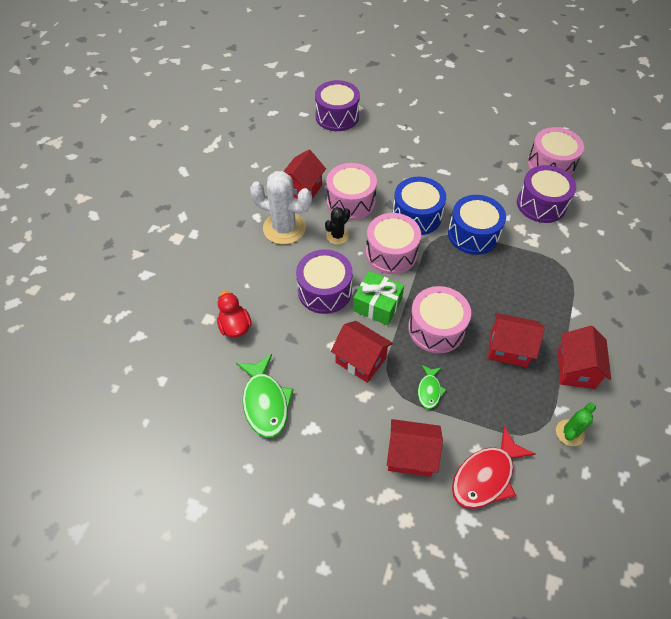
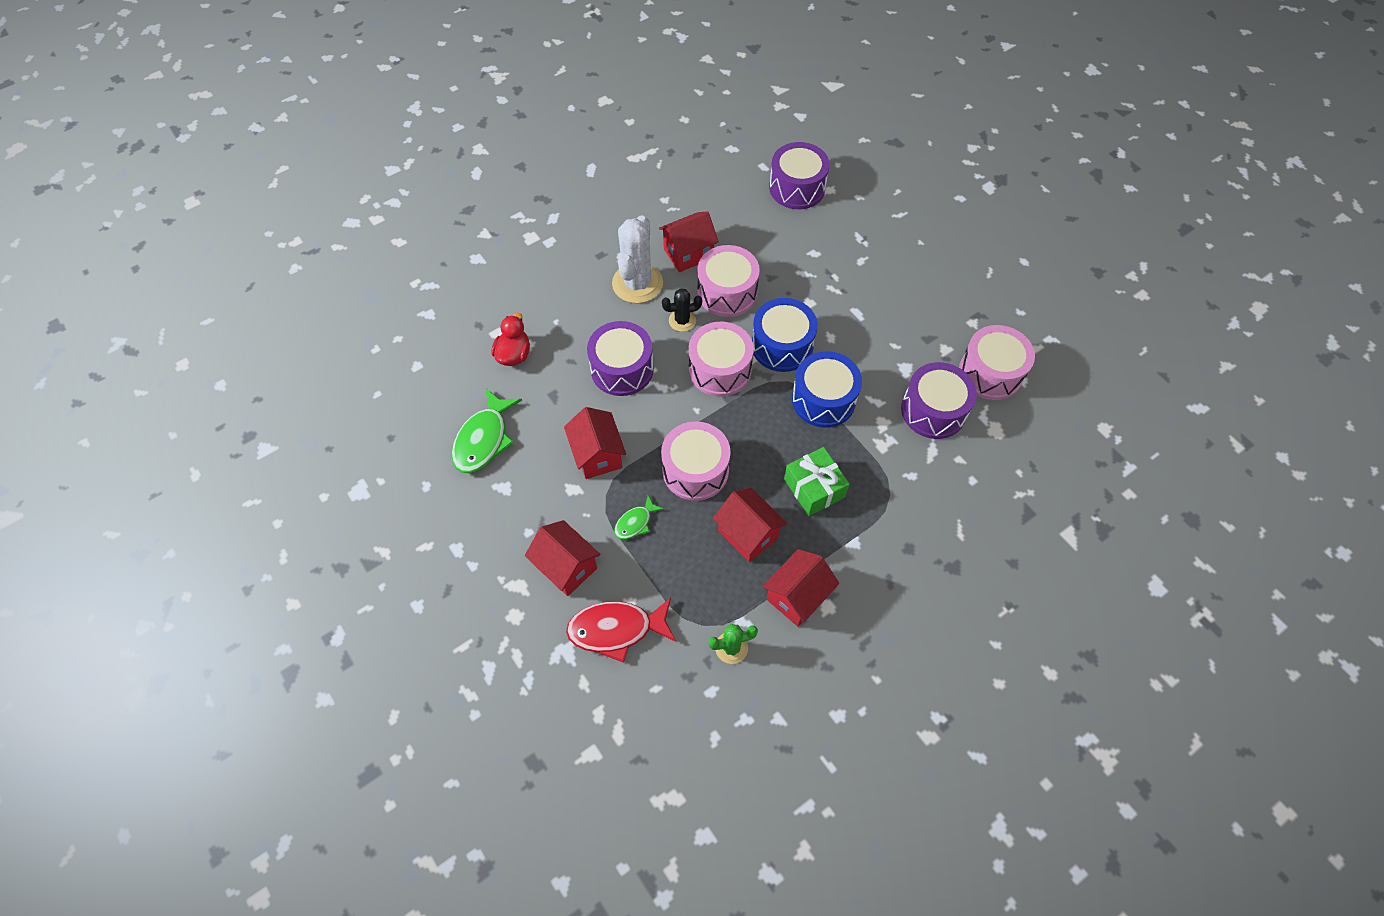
camera: 35 degrees right, 5 degrees up
white cactus [250,171,312,244] -> white cactus turned 45 degrees clockwise [612,215,663,303]
green gift [353,271,404,325] -> green gift moved to [784,447,850,516]

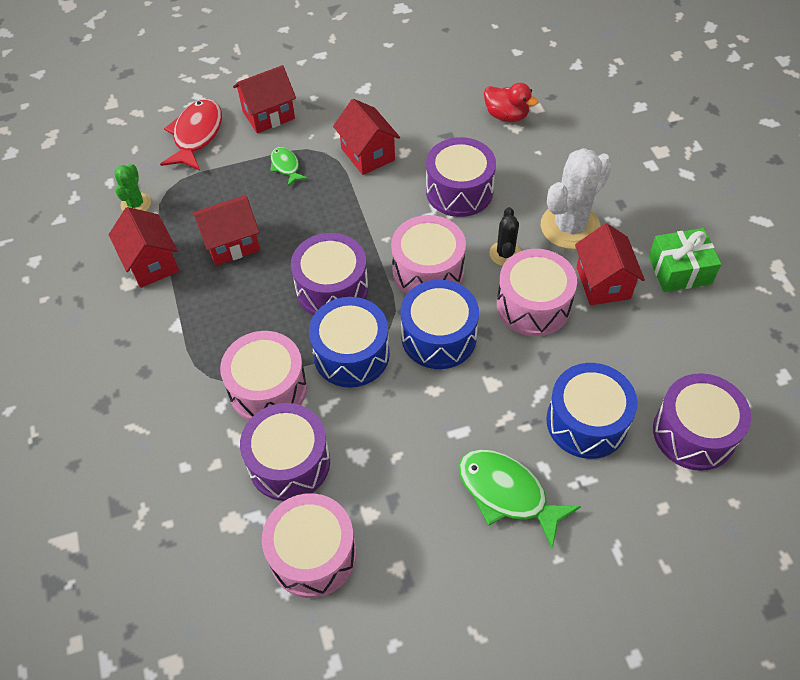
camera: 110 degrees right, 5 degrees down
green fish [452,388,522,473] -> green fish moved to [459,449,581,548]
red house [564,407,626,479] -> red house turned 60 degrees clockwise [333,99,400,175]
white cactus [612,215,663,303] -> white cactus turned 75 degrees counterclockwise [541,148,613,249]
pink drum [661,421,731,501] -> pink drum moved to [220,331,307,420]
green gift [784,447,850,516] -> green gift moved to [648,228,721,292]
none -> purple drum [291,233,368,315]
none -> blue drum [546,363,638,459]

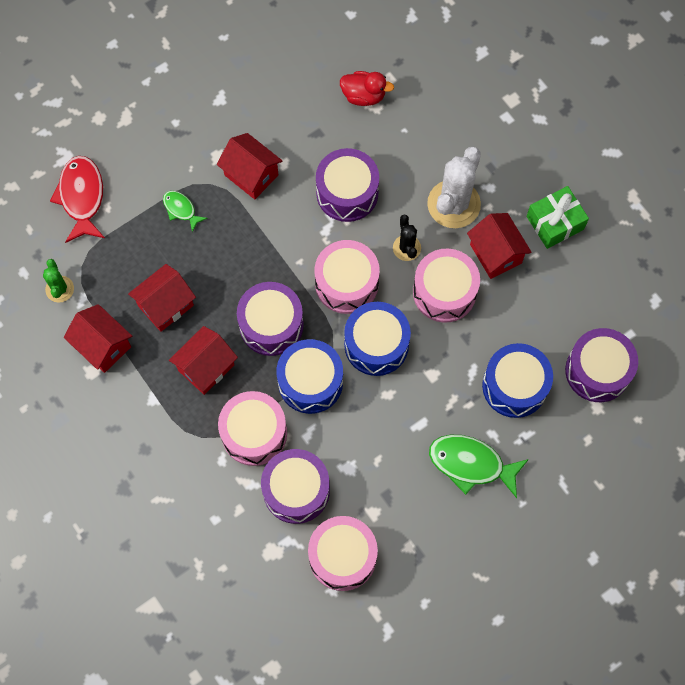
camera: 20 degrees left, 15 degrees up
red house [233,65,296,133] -> red house moved to [169,326,238,395]

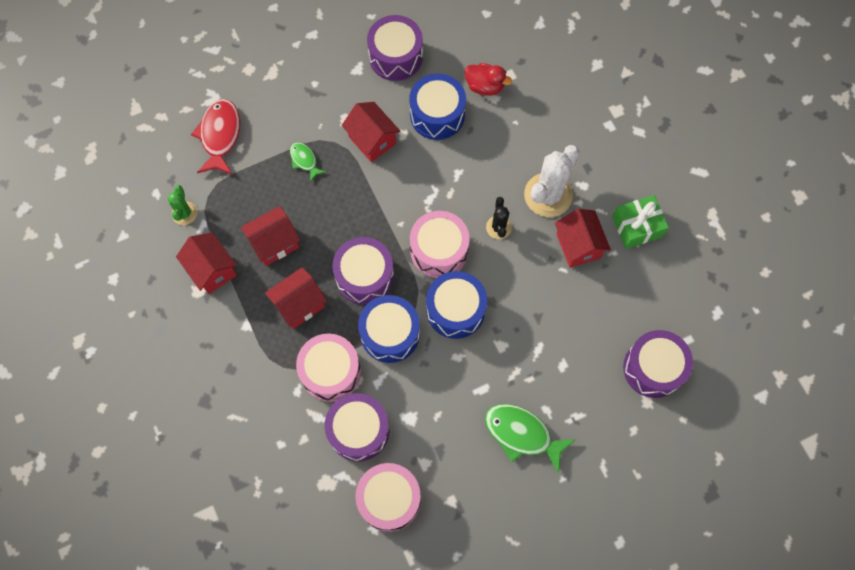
camera: 10 degrees right, 0 degrees up
purple drum [316,148,379,222] -> purple drum moved to [367,15,423,81]
pink drum [413,249,480,323] -> none
blue drum [482,343,553,418] -> blue drum moved to [409,74,466,140]

